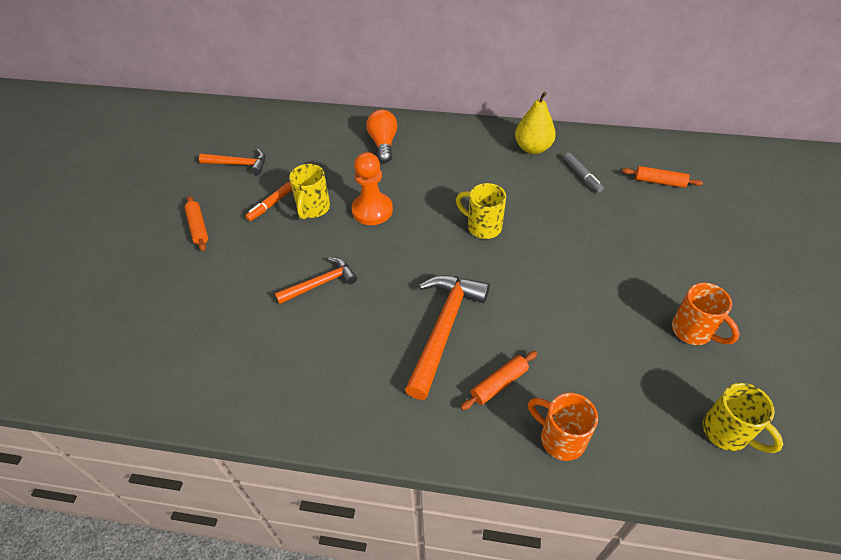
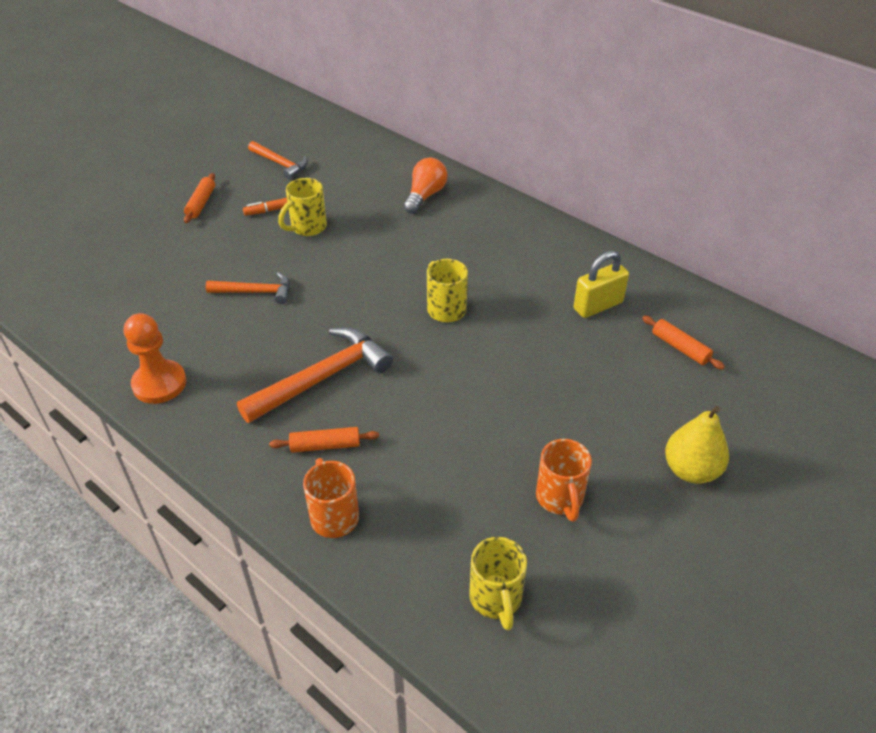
camera: 30 degrees right, 5 degrees down
orange pawn [352,152,393,225] -> orange pawn moved to [124,313,186,404]
yellow pear [515,92,556,154] -> yellow pear moved to [665,406,729,484]
grey marker [564,153,604,193] -> yellow padlock [573,251,629,318]

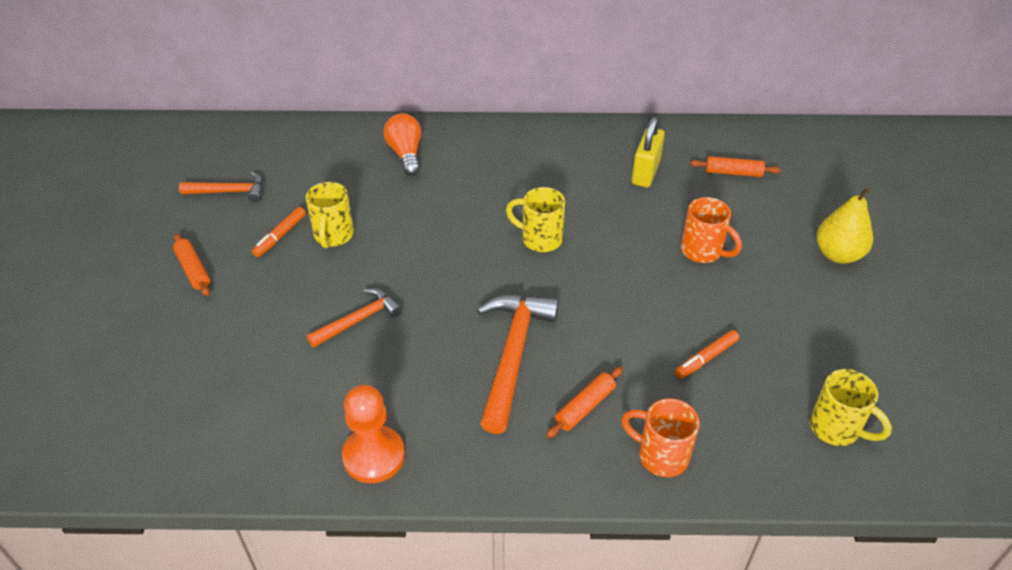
camera: 40 degrees left, 0 degrees up
orange mug [536,439,592,522] -> orange mug moved to [681,197,742,263]
none -> orange marker [675,330,739,379]

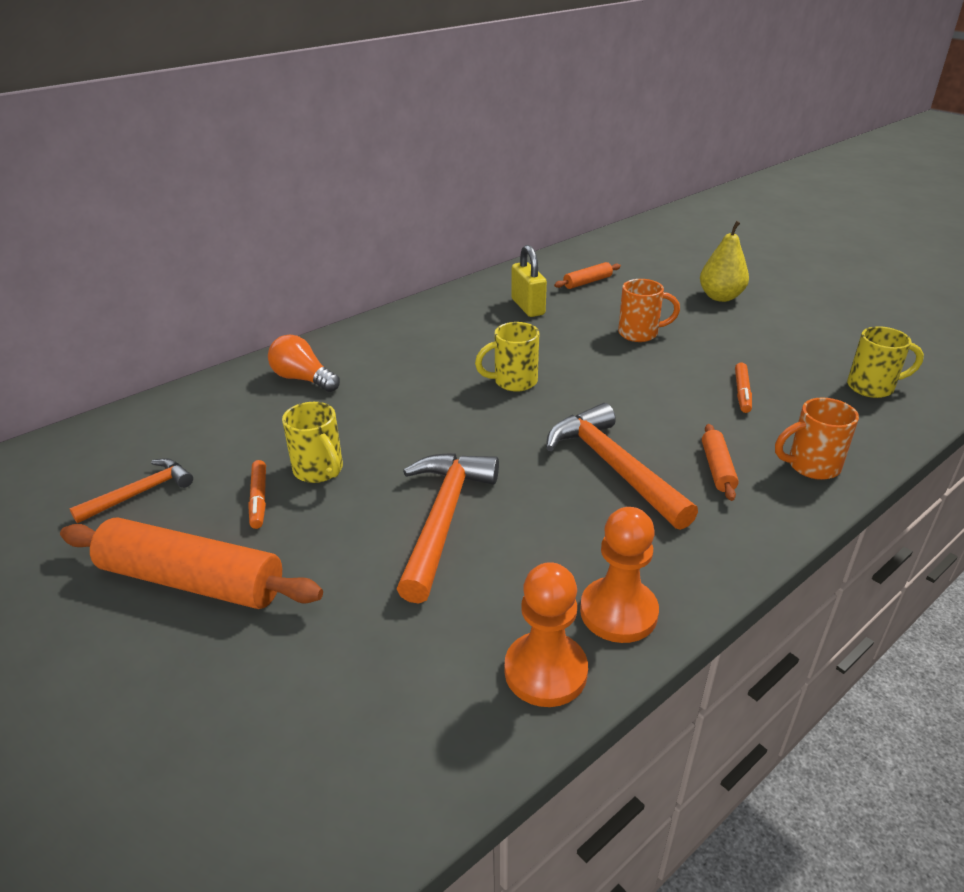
camera: 40 degrees left, 10 degrees down
orange rolling pin [173,234,210,296] -> orange rolling pin [60,517,323,609], size x2.09
orange hammer [307,288,402,348] -> orange hammer [397,453,499,603], size x1.69
none -> orange pawn [505,562,588,707]

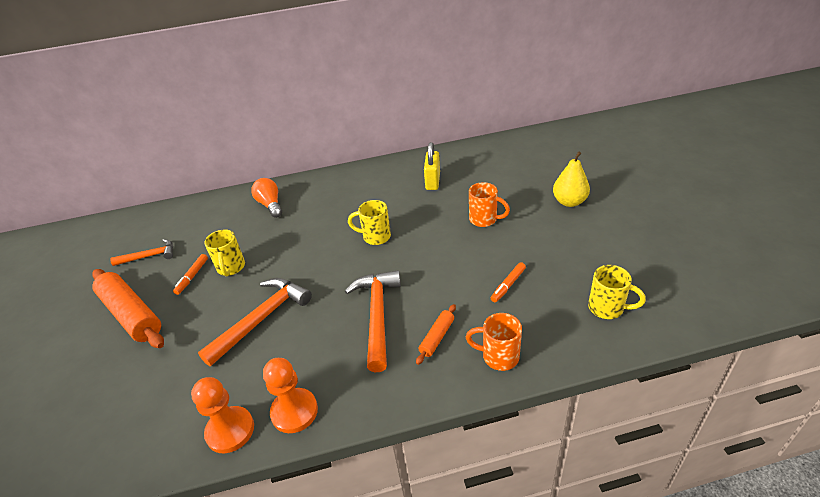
camera: 30 degrees right, 5 degrees up
orange rolling pin [554,262,621,289] -> none

